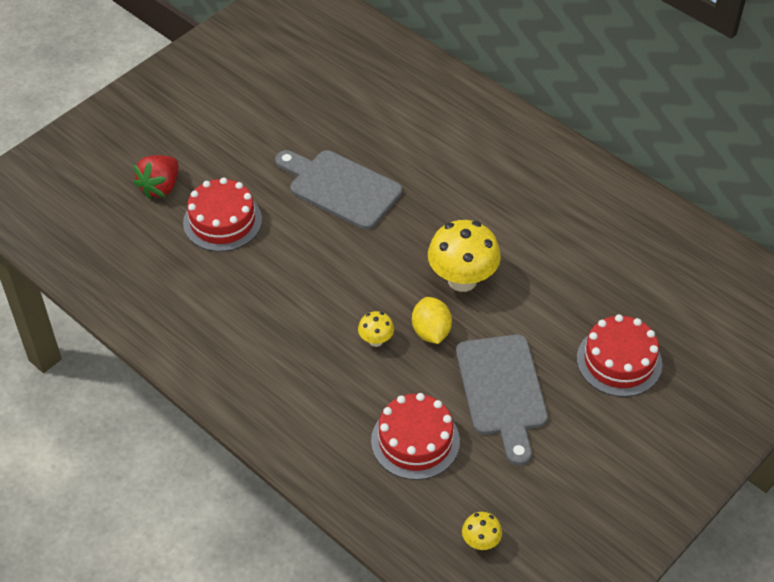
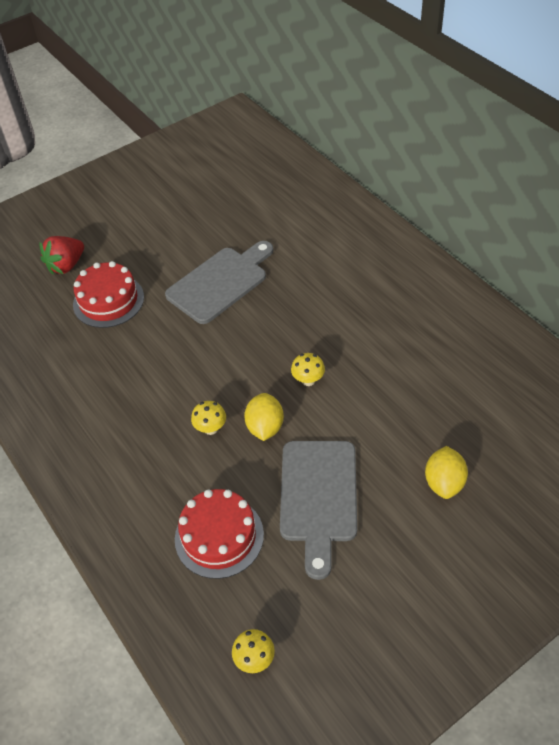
camera: 15 degrees right, 0 degrees up
grey cutting board [275,150,402,230] -> grey cutting board turned 90 degrees clockwise [165,241,273,324]
yellow mushroom [428,220,501,292] -> yellow mushroom [291,353,325,386], size x0.49
red cake [577,314,662,397] -> yellow lemon [425,446,468,499]

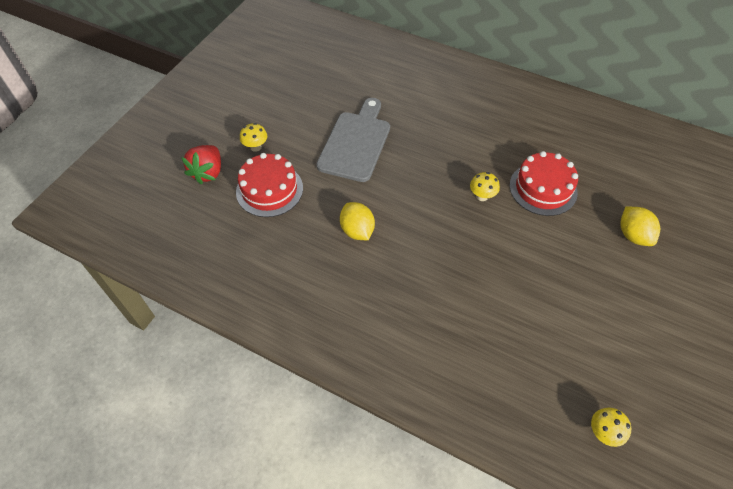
camera: 30 degrees left, 5 degrees up
red cake [175,489,264,579] -> red cake moved to [509,151,578,216]
yellow mushroom [191,401,226,435] -> yellow mushroom moved to [240,123,267,152]
yellow lemon [244,393,284,441] -> yellow lemon moved to [340,202,375,240]
grey cutting board [280,441,357,580] -> none

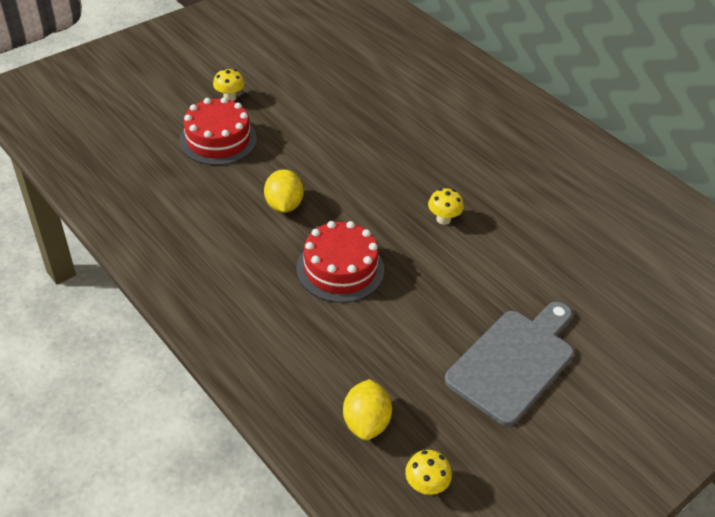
camera: 20 degrees right, 10 degrees down
red strawberry [181,145,221,185] -> none
grey cutting board [316,98,390,182] -> grey cutting board moved to [445,302,574,426]
red cake [509,151,578,216] -> red cake moved to [296,221,384,303]
yellow lemon [620,206,660,246] -> yellow lemon moved to [343,379,392,441]

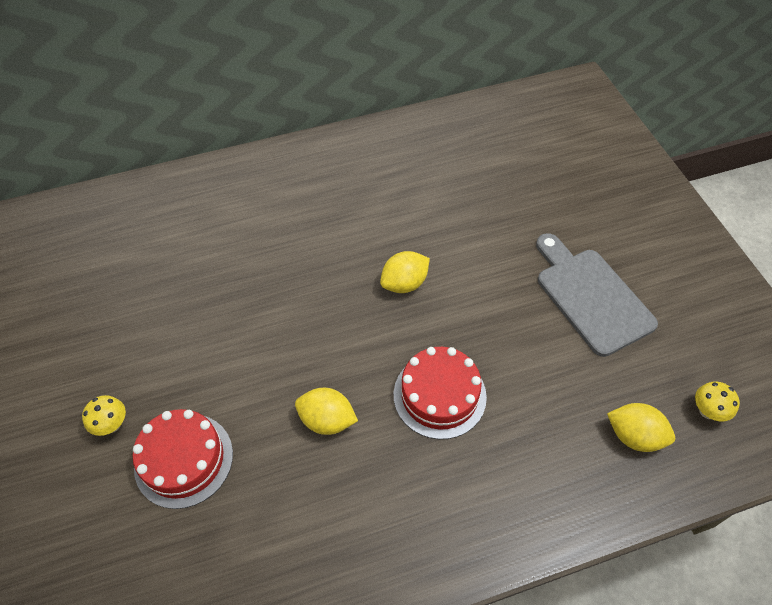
camera: 65 degrees left, 10 degrees up
yellow mushroom [428,188,464,225] -> yellow lemon [380,251,430,293]

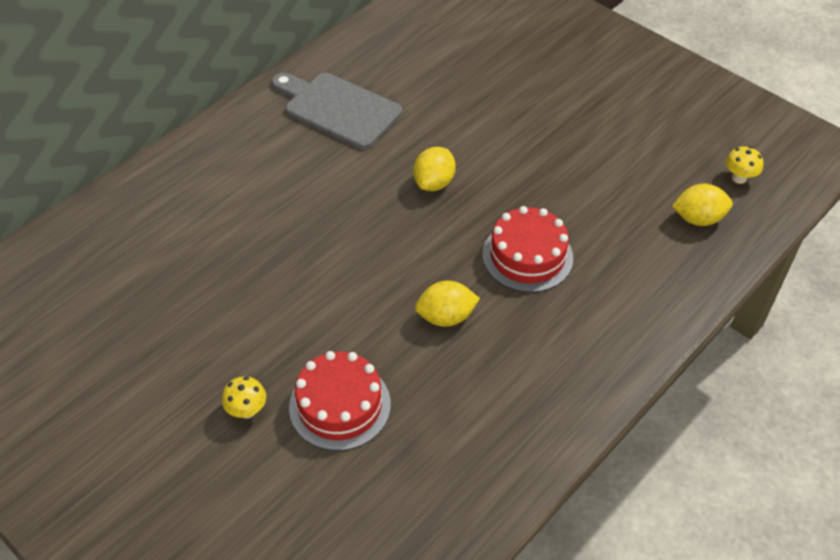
camera: 30 degrees left, 5 degrees down
grey cutting board [536,233,658,357] -> grey cutting board moved to [272,73,402,149]

